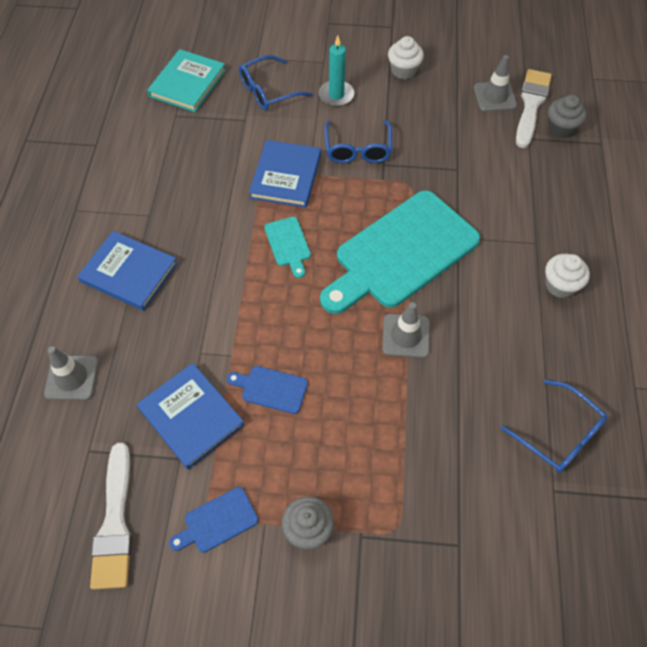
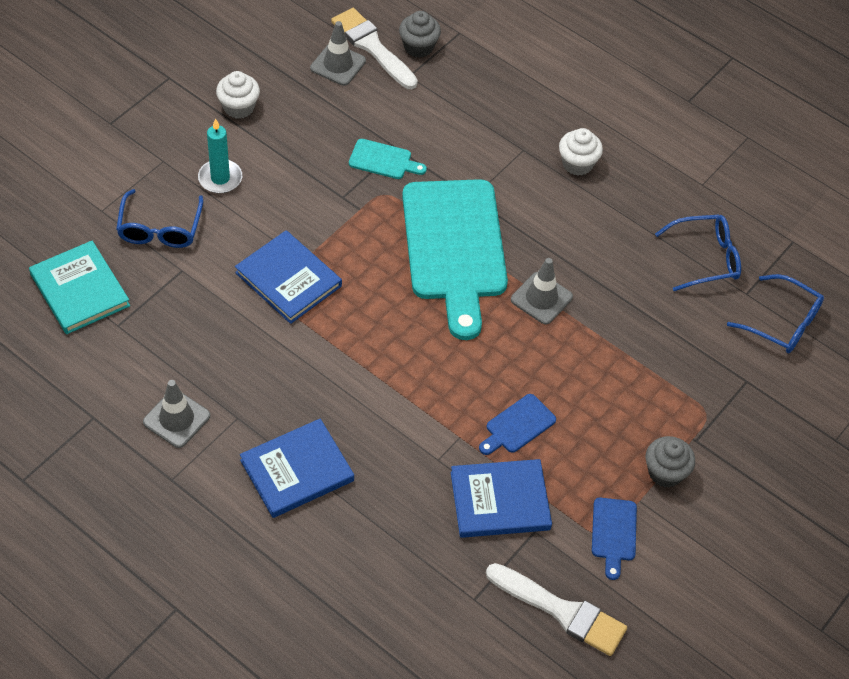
camera: 60 degrees left, 5 degrees down
grey traffic cone [44,346,99,400] -> grey traffic cone moved to [143,380,210,448]
turquoise cutting board [264,217,311,278] -> turquoise cutting board moved to [349,139,427,179]
blue glasses [324,120,392,163] -> blue glasses moved to [727,274,824,353]

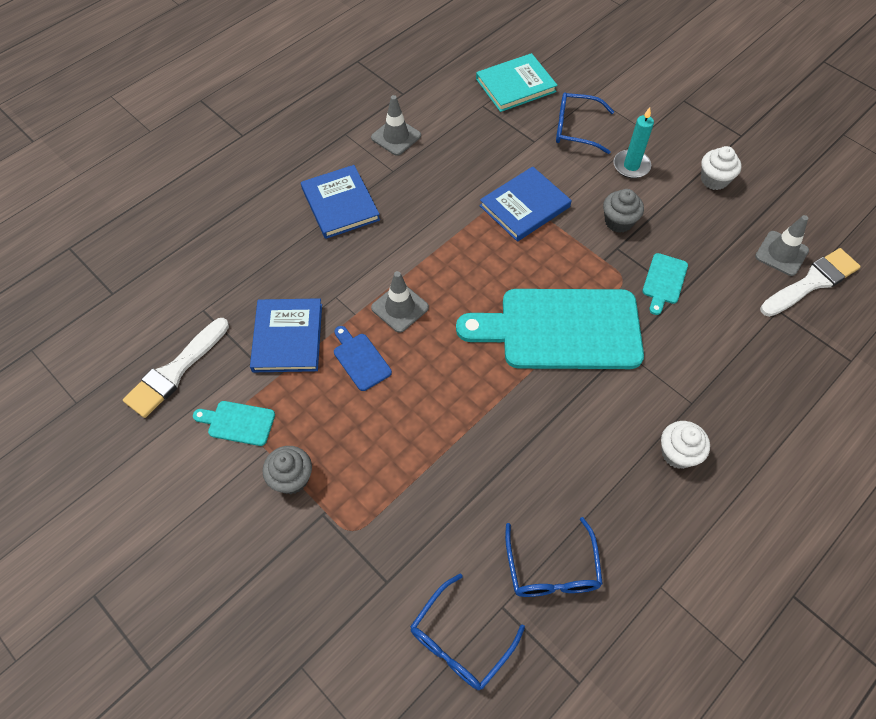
camera: 100 degrees right, 5 degrees up
grey cupcake [399,11,441,58] -> grey cupcake moved to [603,189,644,233]
grey traffic cone [511,258,573,324] -> grey traffic cone moved to [371,271,429,333]
blue cutting board [592,498,637,580] -> turquoise cutting board [193,401,275,446]

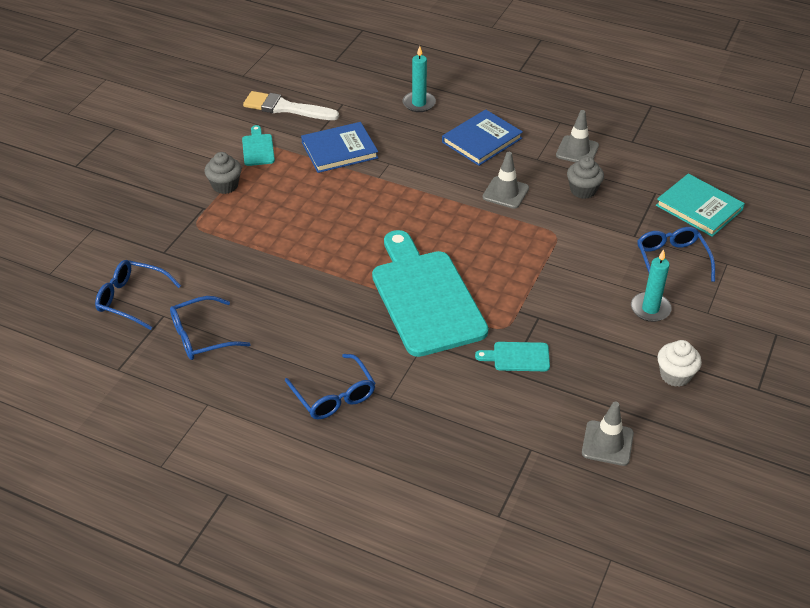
camera: 70 degrees right, 15 degrees down
blue cutting board [334,326,392,391] -> none
grey traffic cone [371,271,429,333] -> grey traffic cone moved to [483,152,529,209]
blue book [479,166,572,242] -> none
grey cupcake [603,189,644,233] -> grey cupcake moved to [567,157,604,199]
white cupcake [661,421,710,469] -> blue glasses [285,354,375,419]
white brush [760,248,861,317] -> none
none -> turquoise candle [402,46,436,112]

